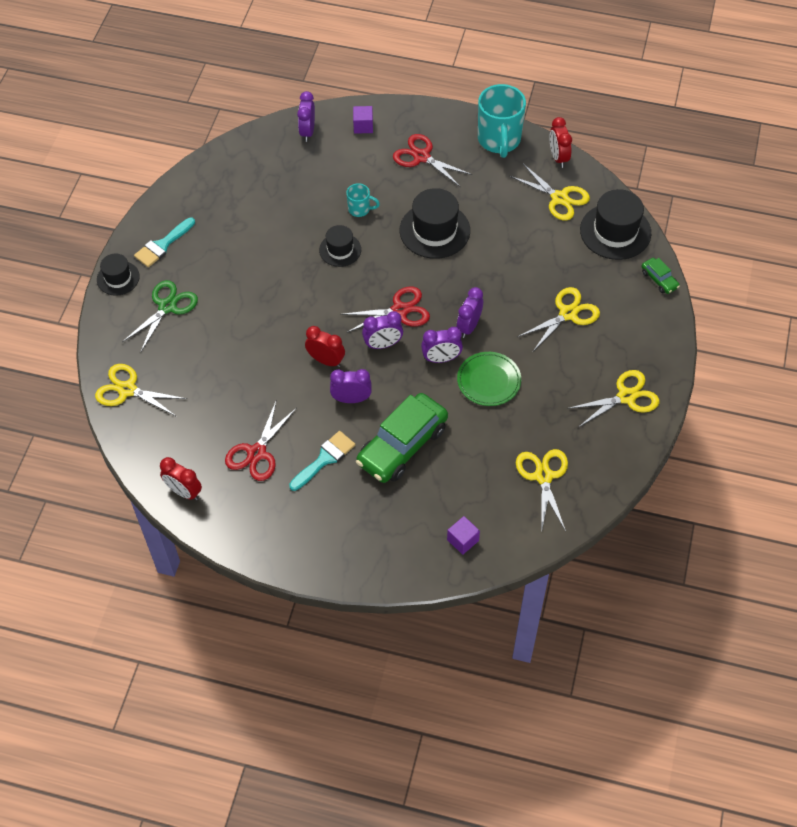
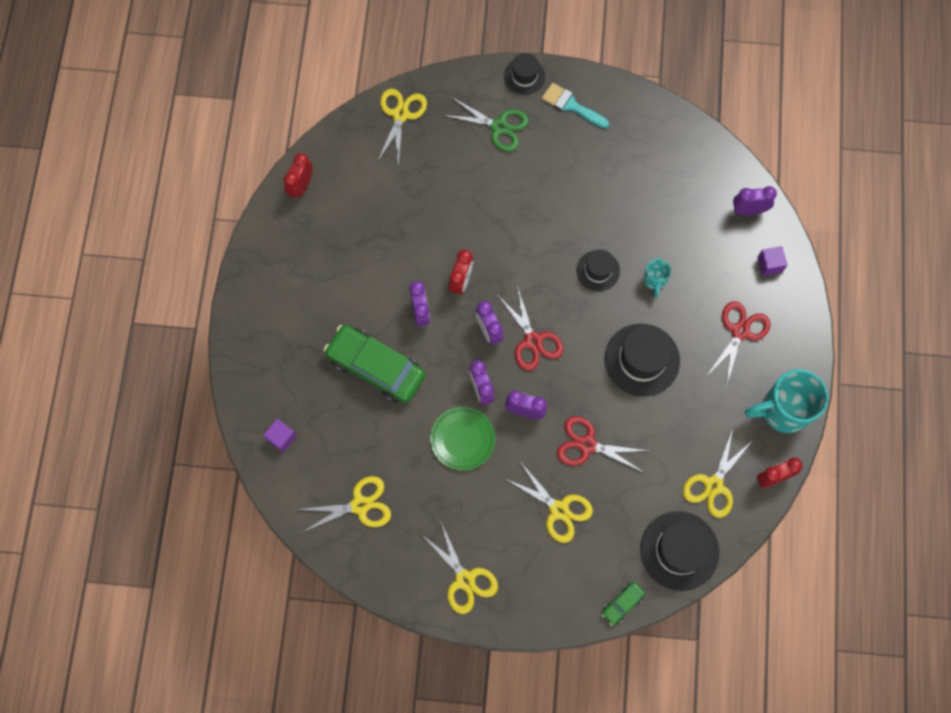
camera: 80 degrees right, 15 degrees up
red scissors [225,402,297,481] -> red scissors moved to [557,416,648,473]
turquoise brush [289,431,355,491] -> none

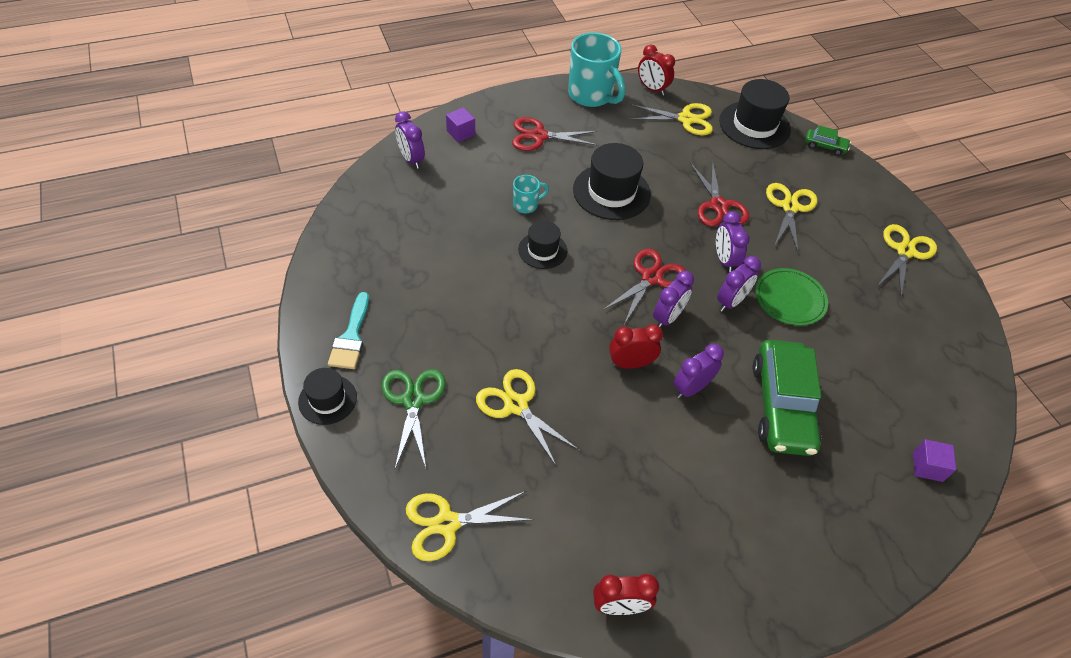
camera: 120 degrees left, 20 degrees down
yellow scissors [296,476,391,532] -> yellow scissors moved to [476,369,579,467]

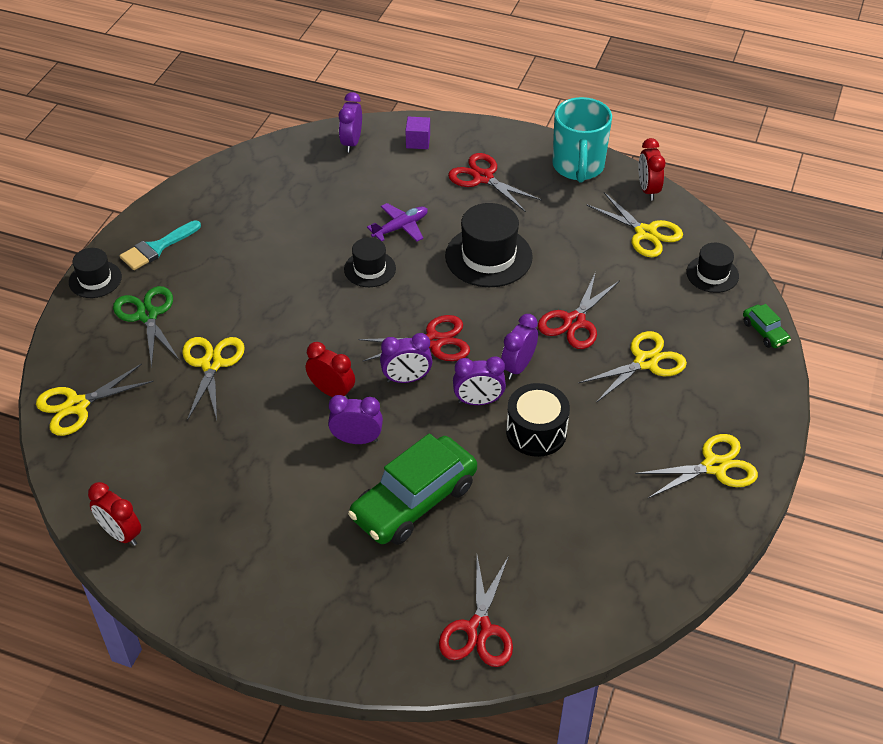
camera: 45 degrees right, 5 degrees down
green scissors [382,369,446,469] -> green scissors turned 60 degrees counterclockwise [113,286,180,368]
yellow scissors [406,491,534,561] -> yellow scissors turned 60 degrees counterclockwise [36,364,154,436]
turquoise mug [513,175,549,213] -> purple plane [367,203,428,242]
black hat [719,79,791,149] -> black hat [686,243,739,293], size x0.59
green plate [755,268,828,326] -> black drum [506,383,570,457]
purple cube [913,439,956,482] -> red scissors [439,556,513,667]

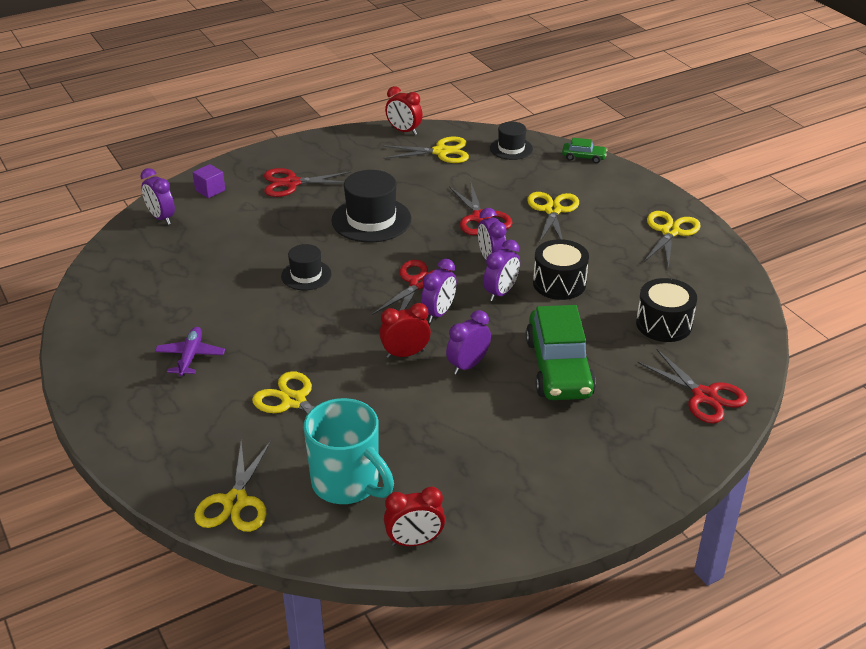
camera: 50 degrees left, 10 degrees down
black hat [69,248,122,298] -> none
green scissors [113,286,180,368] -> none
turquoise brush [120,220,201,270] -> none
purple plane [367,203,428,242] -> purple plane moved to [155,327,225,377]
turquoise mug [552,97,612,182] -> turquoise mug moved to [304,398,394,504]
none -> black drum [636,278,697,342]

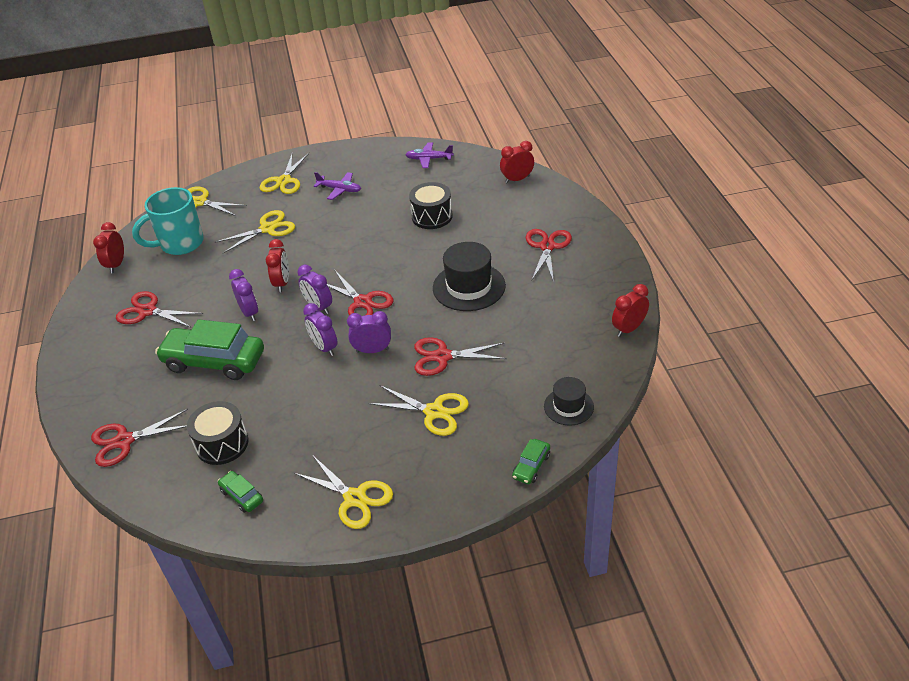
camera: 110 degrees right, 5 degrees up
purple clock [140,168,175,225] -> red clock [500,141,534,183]
purple cube [192,164,225,198] -> none
black hat [281,244,332,290] -> none
yellow scissors [382,136,469,163] -> yellow scissors moved to [260,153,309,194]
black drum [533,239,589,300] -> black drum moved to [409,182,453,229]
none -> red scissors [116,291,203,327]
none -> green car [218,471,263,513]
none -> purple plane [405,142,454,168]

